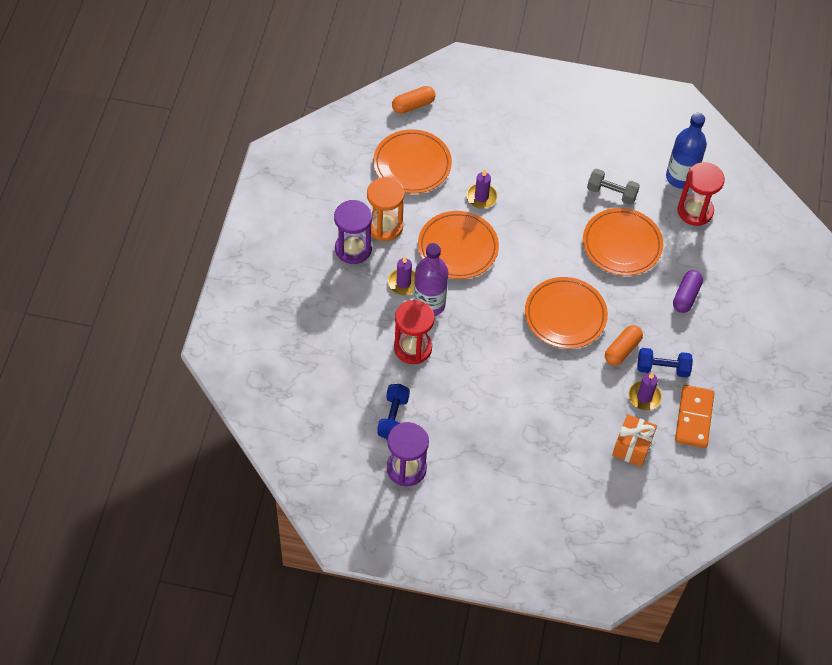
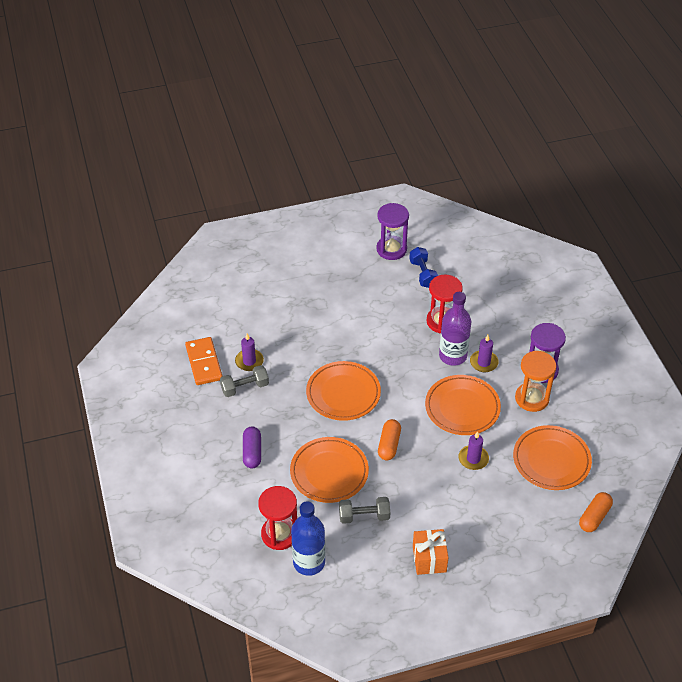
camera: 155 degrees right, 10 degrees down
orange capsule [605,325,643,366] -> orange capsule moved to [378,419,401,460]
orange gift [612,414,657,467] -> orange gift moved to [413,529,449,575]
blue dumbbell [637,348,693,378] -> grey dumbbell [220,365,269,397]

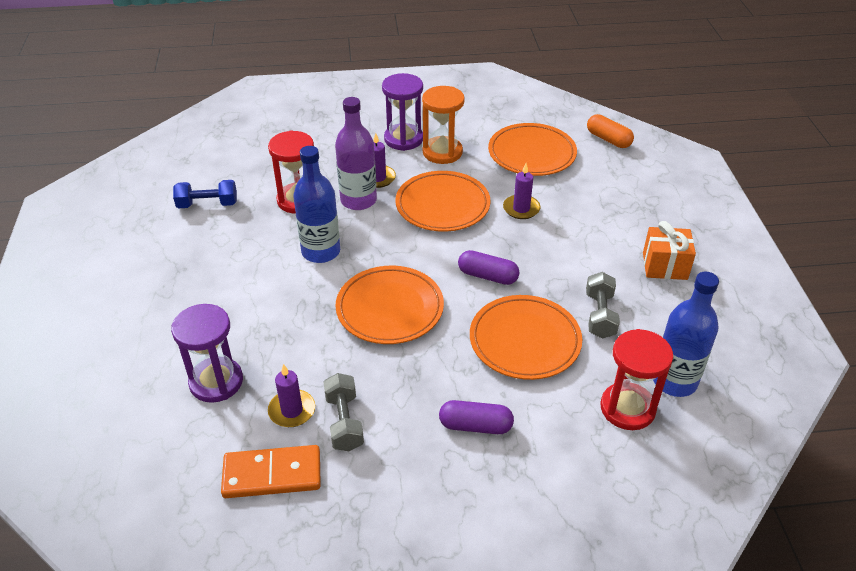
camera: 80 degrees left, 5 degrees down
purple hourglass [376,203,409,260] -> purple hourglass moved to [171,304,243,403]
orange capsule [378,419,401,460] -> purple capsule [458,250,520,285]
none -> blue bottle [293,146,340,263]

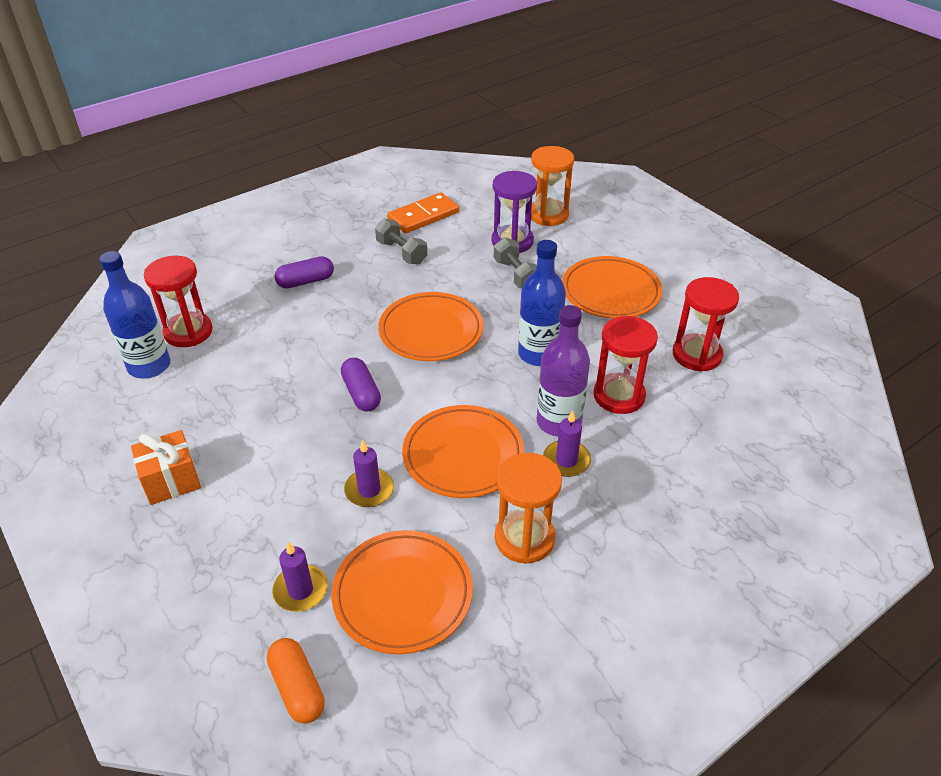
camera: 150 degrees right, 0 degrees up
blue dumbbell [173,180,237,208] -> red hourglass [673,277,739,372]
purple candle [268,364,315,427] -> purple candle moved to [272,542,328,612]
purple hourglass [382,73,423,151] -> none
purple capsule [458,250,520,285] -> purple capsule turned 75 degrees clockwise [341,358,381,412]
orange plate [470,295,582,380] -> orange plate moved to [562,256,662,319]
grey dumbbell [586,272,620,339] -> grey dumbbell moved to [494,238,537,288]
orange capsule [587,114,634,148] -> orange capsule turned 45 degrees clockwise [267,638,325,724]
none -> orange hourglass [531,146,574,226]

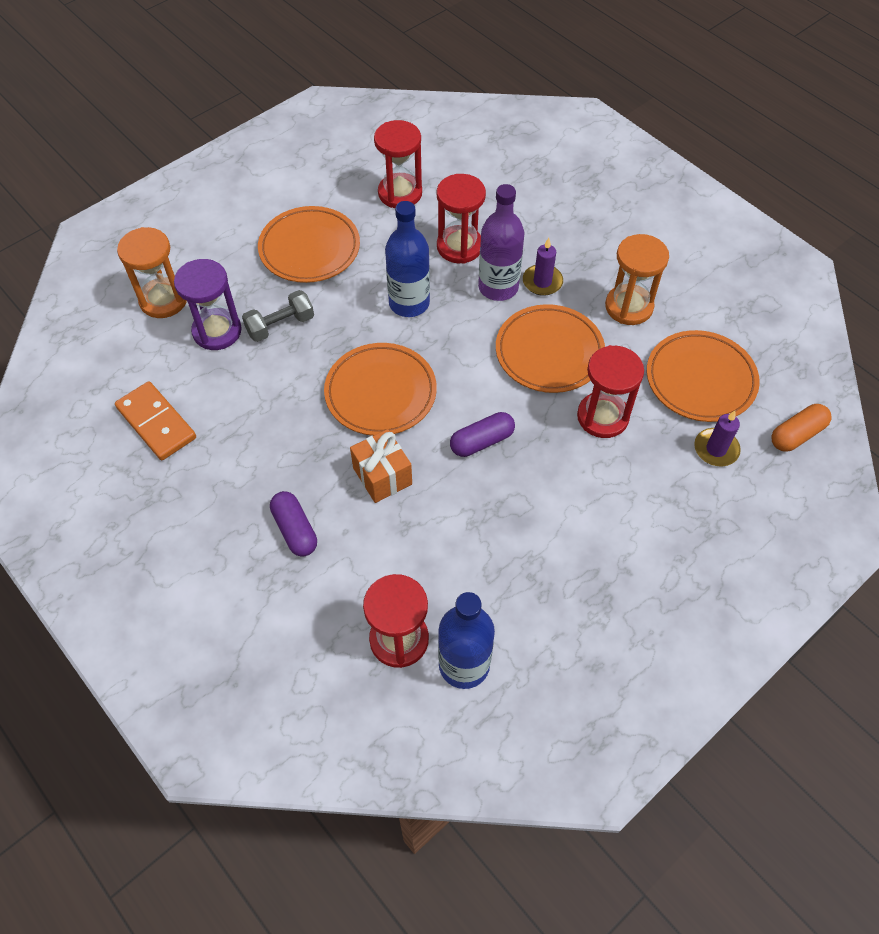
camera: 95 degrees left, 15 degrees up
orange gift [131,430,201,505] -> orange gift moved to [350,429,412,503]
purple candle [344,440,394,507] -> red hourglass [577,345,644,438]
grey dumbbell [375,219,427,264] -> none

